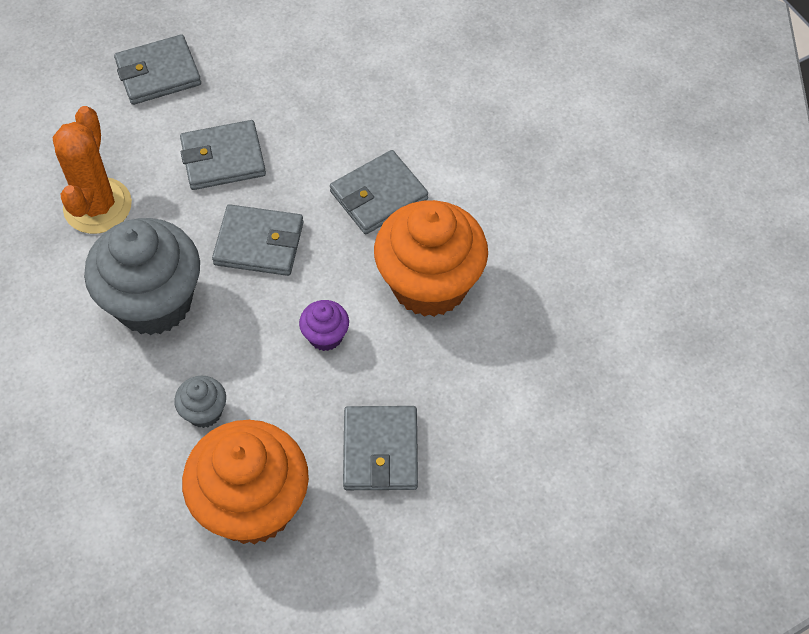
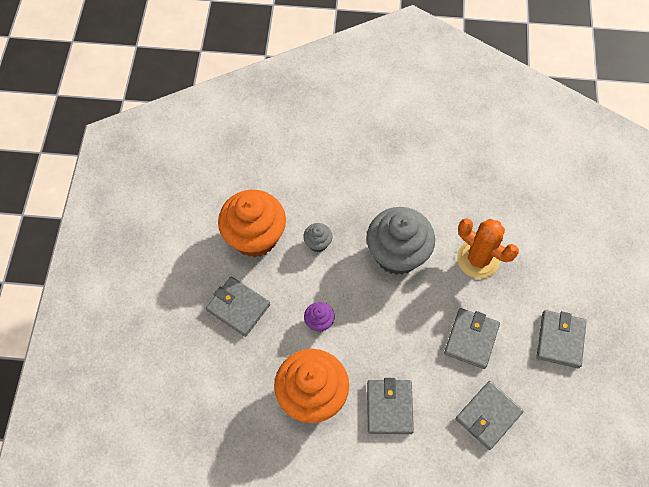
camera: 125 degrees right, 5 degrees up
grey wallet [212,204,304,276] -> grey wallet moved to [456,381,524,450]

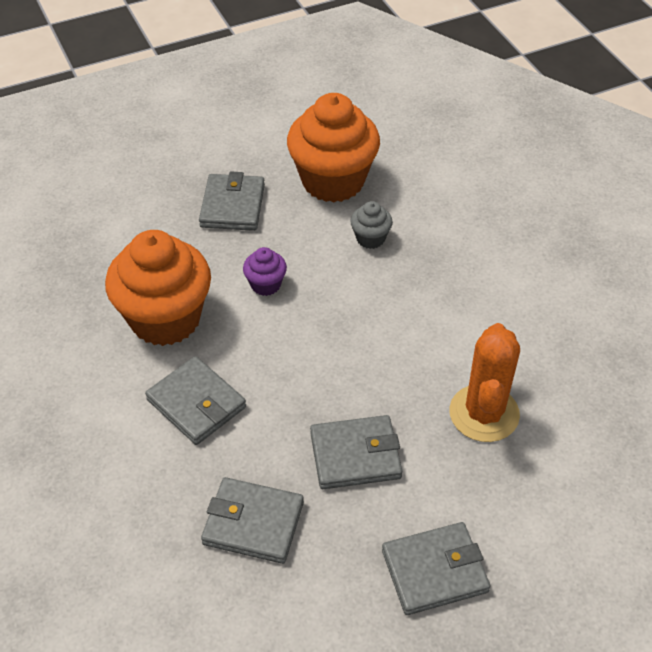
camera: 60 degrees right, 15 degrees down
grey cupcake [366,207,435,275] -> none
grey wallet [367,378,414,434] -> grey wallet turned 75 degrees clockwise [145,356,246,445]

